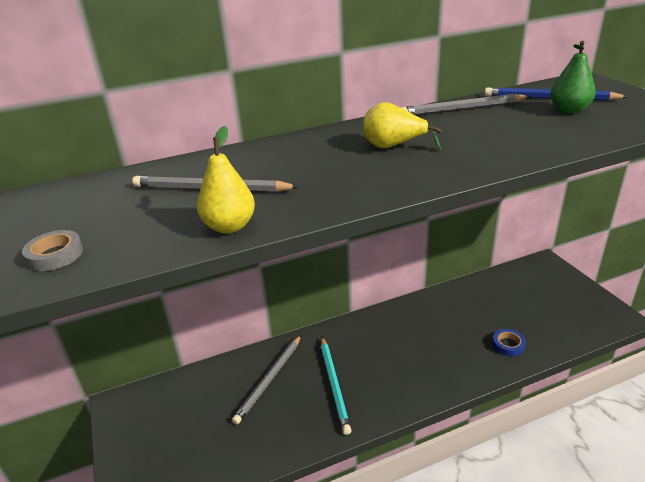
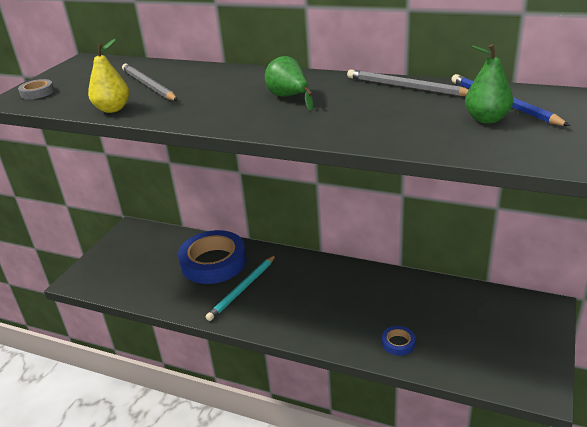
camera: 45 degrees right, 0 degrees up
grey pencil [232,335,301,425] -> blue tape [178,230,246,284]
yellow pear [363,102,442,150] -> green pear [265,56,313,111]

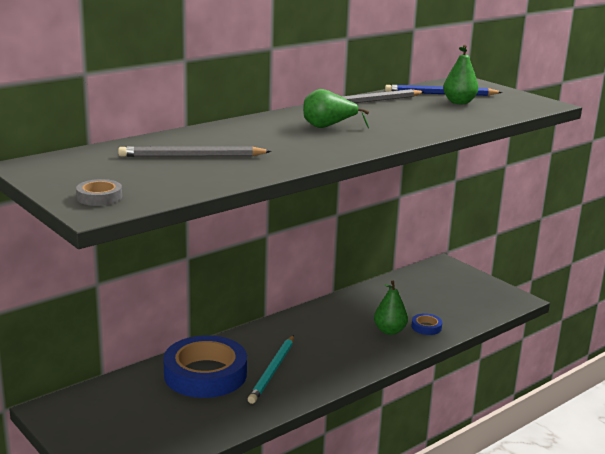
camera: 65 degrees left, 10 degrees down
yellow pear [88,39,129,113] -> none
turquoise pencil [206,255,276,321] -> turquoise pencil turned 45 degrees clockwise [248,335,294,404]
none -> green pear [374,281,408,335]

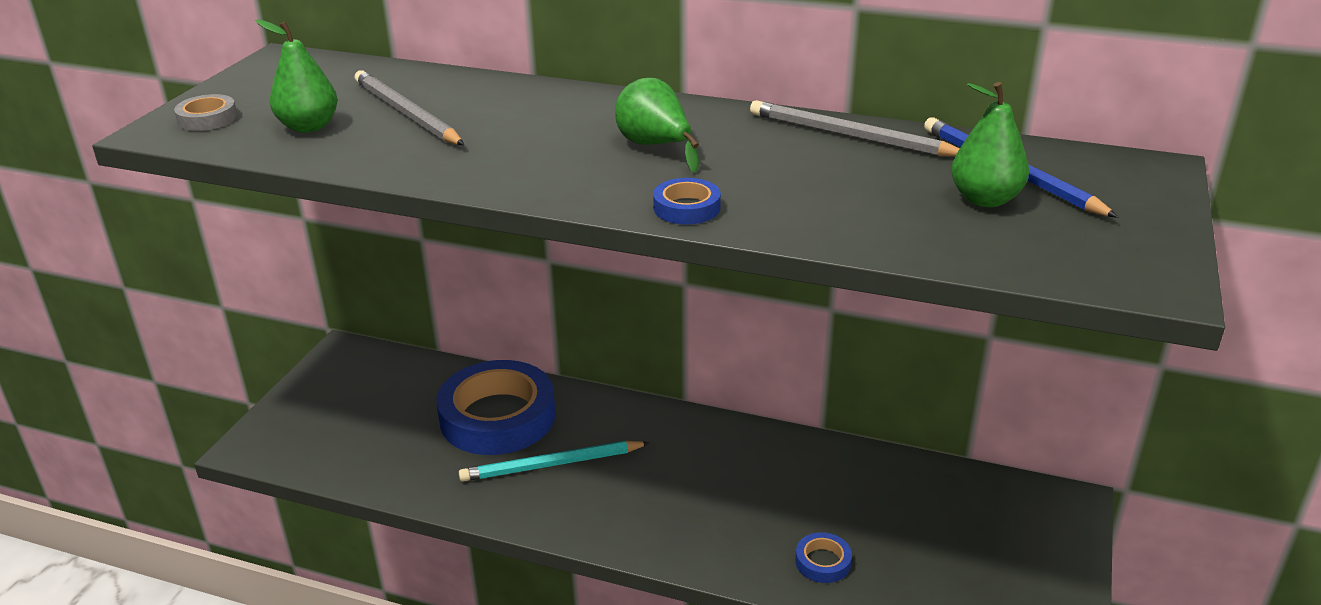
camera: 60 degrees right, 10 degrees up
green pear [374,281,408,335] -> green pear moved to [256,20,338,133]
none -> blue tape [653,178,721,225]

